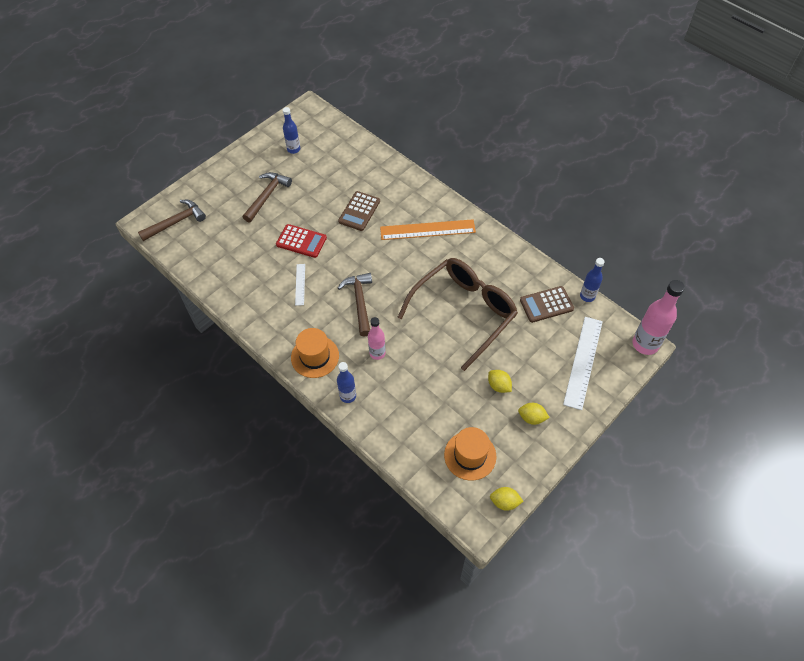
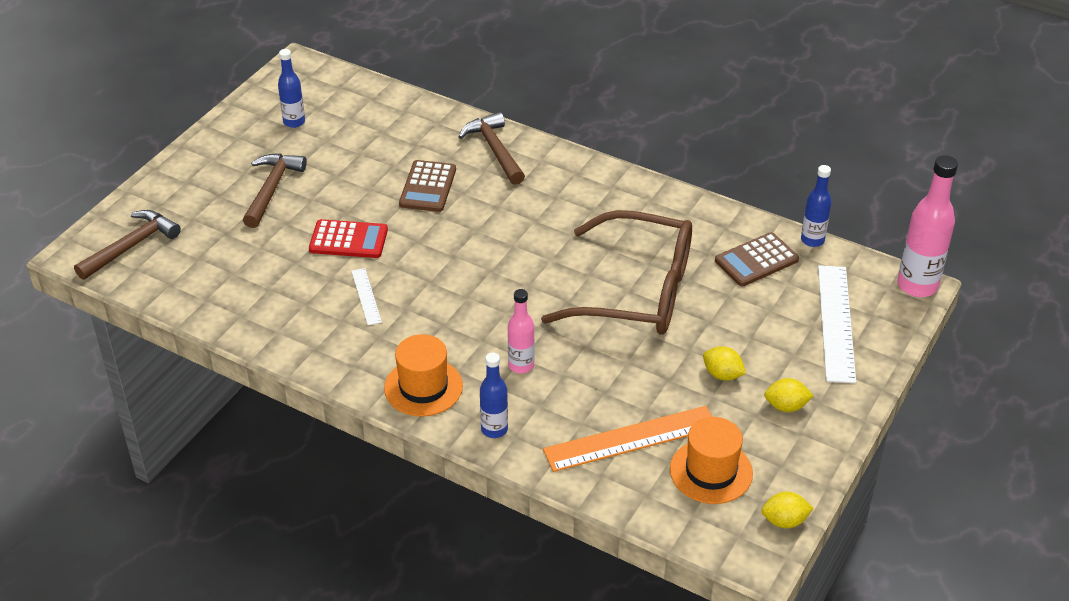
camera: 15 degrees left, 15 degrees down
brown hammer [338,273,372,336] -> brown hammer moved to [459,112,525,185]
orange ruler [380,219,476,240] -> orange ruler moved to [543,406,712,472]
brown glasses [398,258,518,371] -> brown glasses turned 75 degrees clockwise [541,210,692,335]

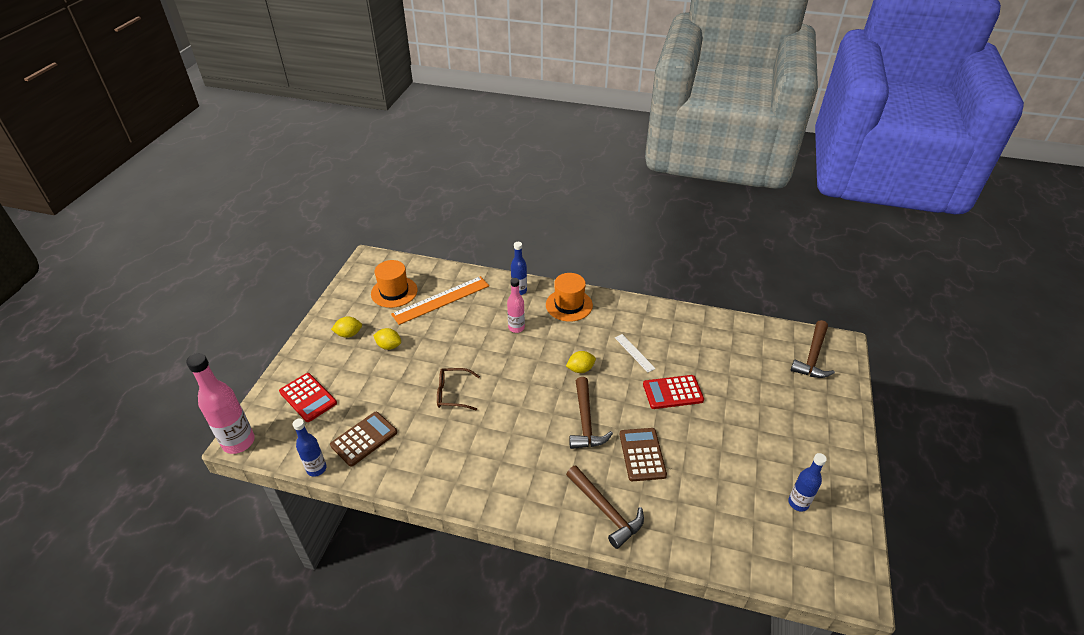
camera: 165 degrees right, 0 degrees up
brown hammer [243,154,307,228] -> brown hammer moved to [569,377,613,449]
brown glasses [541,210,692,335] -> brown glasses [437,368,480,411], size x0.43
yellow lemon [761,492,814,528] -> yellow lemon moved to [566,351,596,373]
white ruler [818,265,856,383] -> red calculator [279,373,337,422]

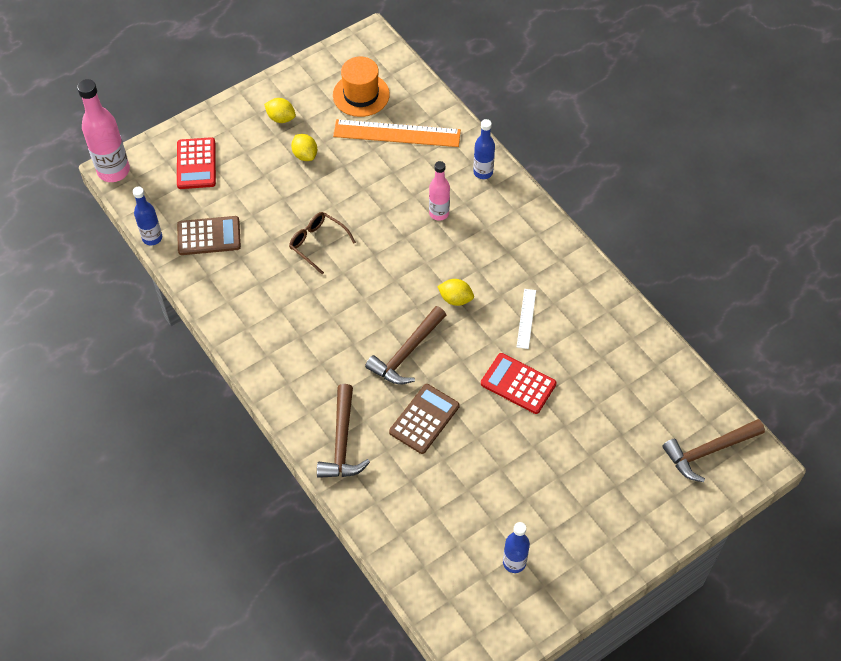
camera: 40 degrees right, 15 degrees up
orange hat [546,273,593,322] -> none

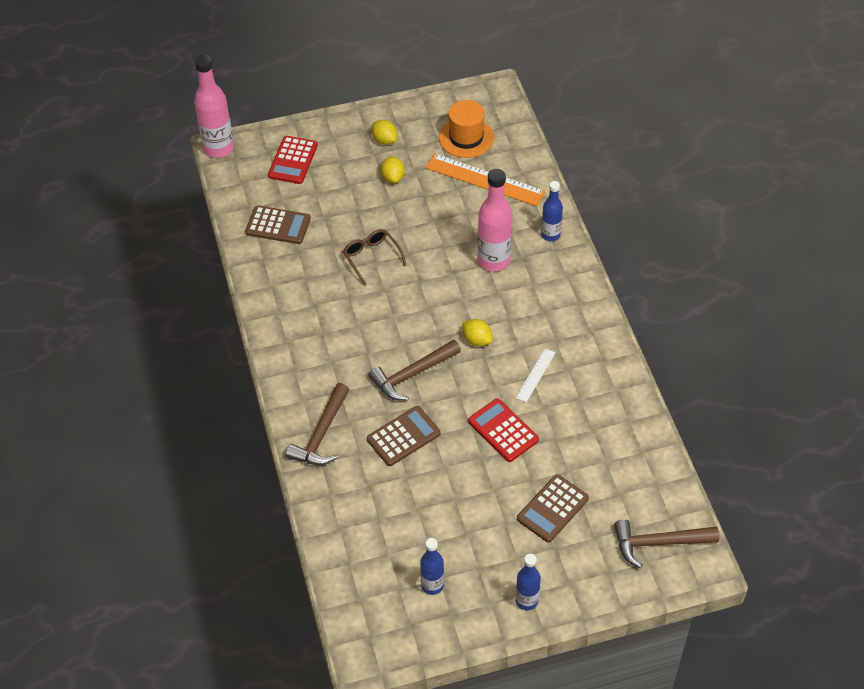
camera: 20 degrees right, 5 degrees down
blue bottle [133,186,162,246] -> blue bottle moved to [515,554,541,610]
pink bottle [429,161,450,221] -> pink bottle [477,169,513,271], size x1.67
none -> brown calculator [517,474,589,543]

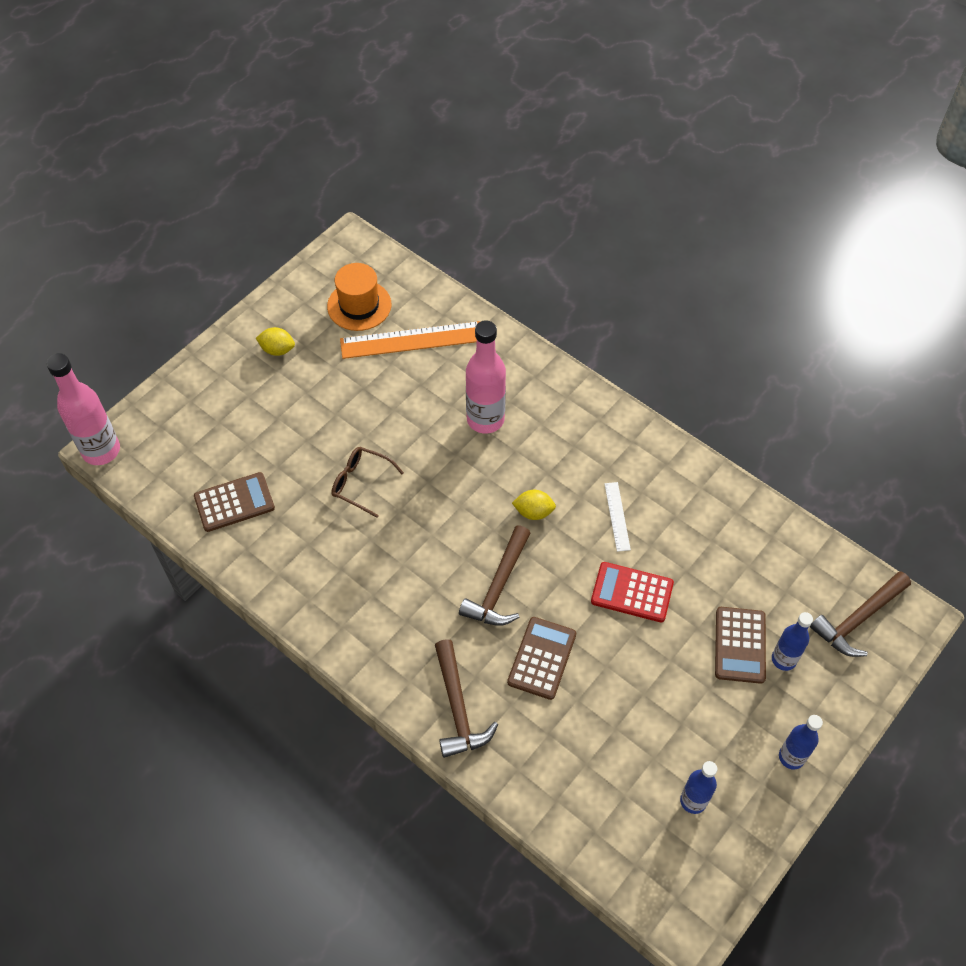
camera: 35 degrees left, 5 degrees up
red calculator [268,136,318,184] -> none
yellow lemon [381,156,405,183] -> none
blue bottle [541,181,563,241] -> blue bottle moved to [772,612,813,671]

